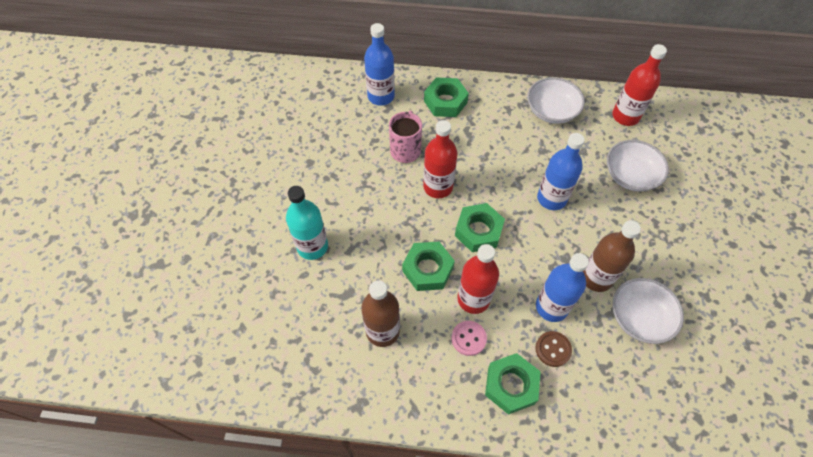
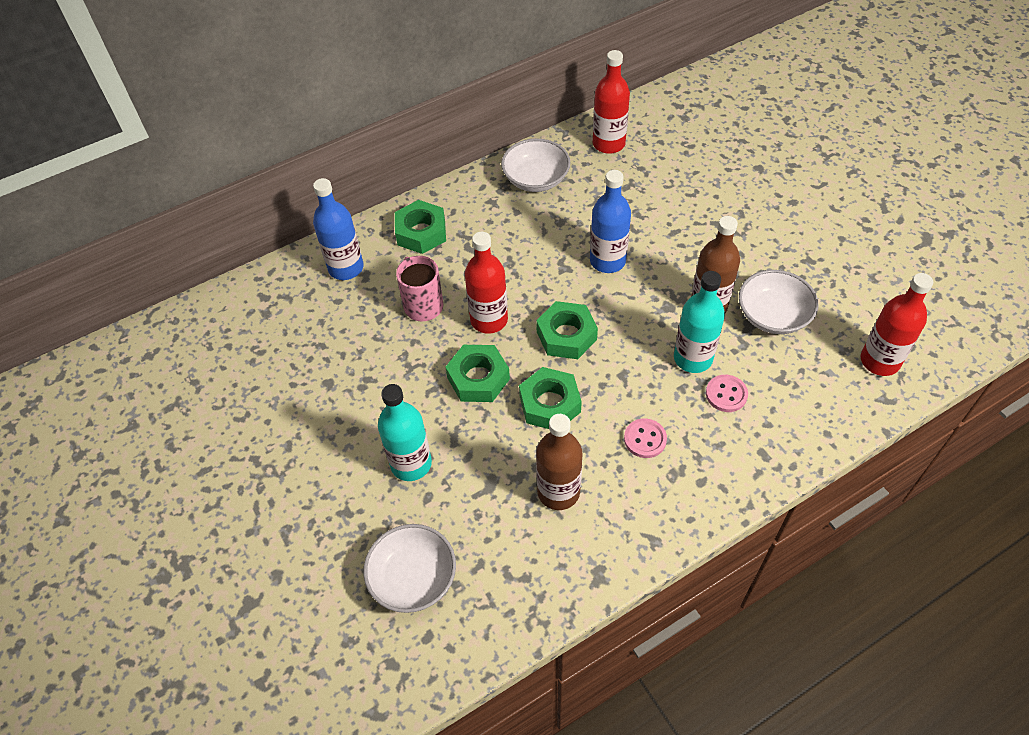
camera: 35 degrees left, 5 degrees down
red bottle [457,244,499,314] -> red bottle moved to [861,273,933,376]
green nut [485,353,541,415] -> green nut moved to [446,345,510,402]
brown button [535,331,572,367] -> pink button [706,375,748,412]
blue bottle [536,253,589,322] -> turquoise bottle [674,271,725,373]
white bowl [607,140,669,191] -> white bowl moved to [363,524,456,613]

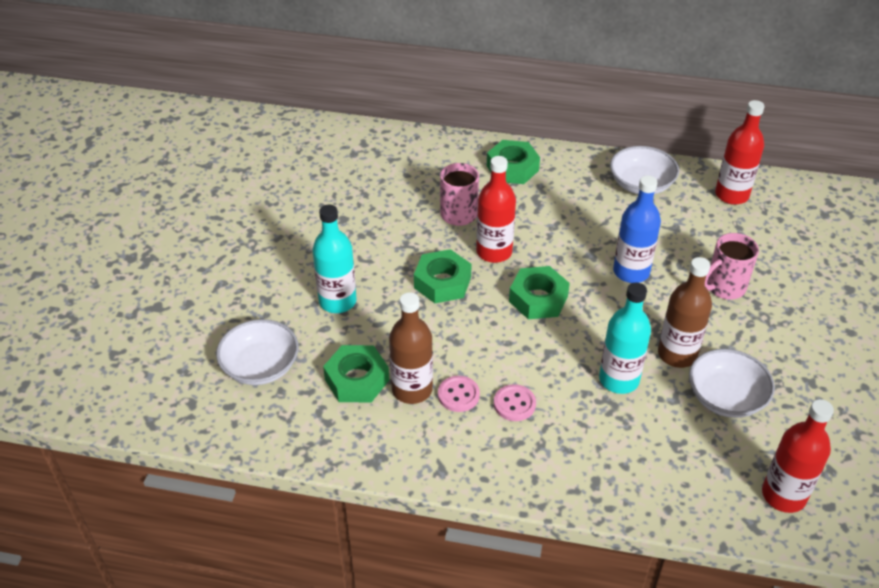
camera: 40 degrees right, 10 degrees down
blue bottle [313,178,364,280] -> none
green nut [519,367,582,429] -> green nut moved to [323,345,389,403]
pink button [706,375,748,412] -> pink button moved to [438,376,480,412]
none -> pink mug [705,233,759,299]

